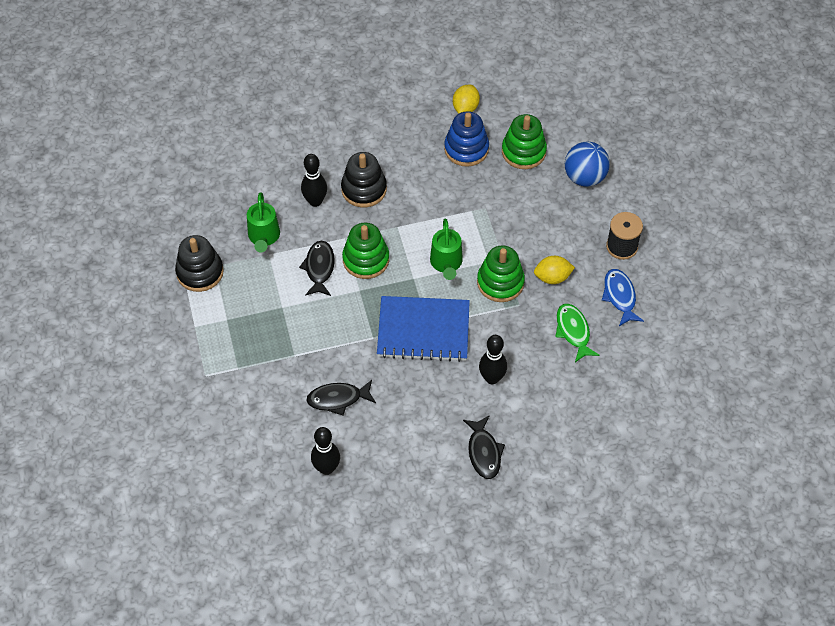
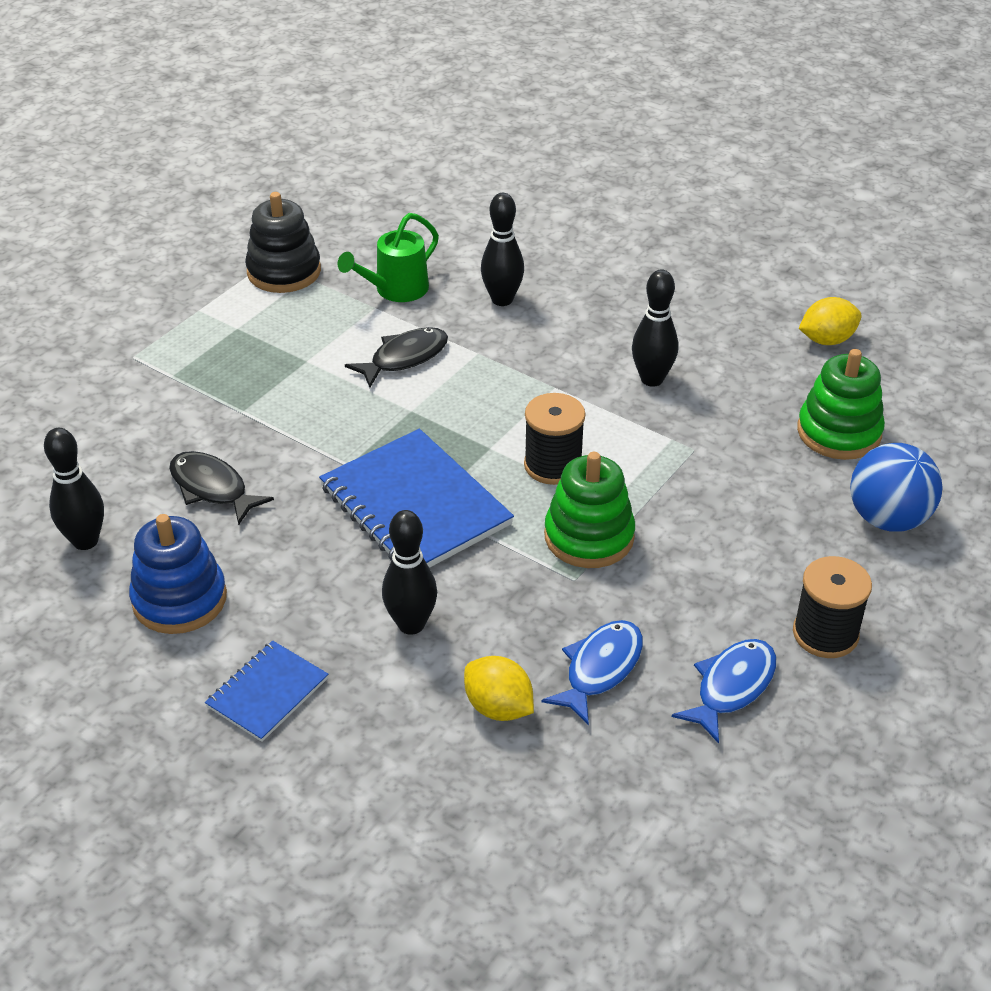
camera: 50 degrees right, 15 degrees down
black stacking toy [341,152,387,207] -> none
green stacking toy [342,223,389,279] -> none
green watering can [430,219,463,280] -> black spool [524,393,585,485]
blue stacking toy [444,111,489,167] -> blue stacking toy moved to [129,514,227,634]
black fish [463,416,505,479] -> blue notebook [205,640,328,742]
yellow lemon [534,256,575,284] -> yellow lemon moved to [464,656,534,721]
green fish [555,304,600,362] -> blue fish [542,620,643,726]
none -> black bowling pin [632,269,678,387]

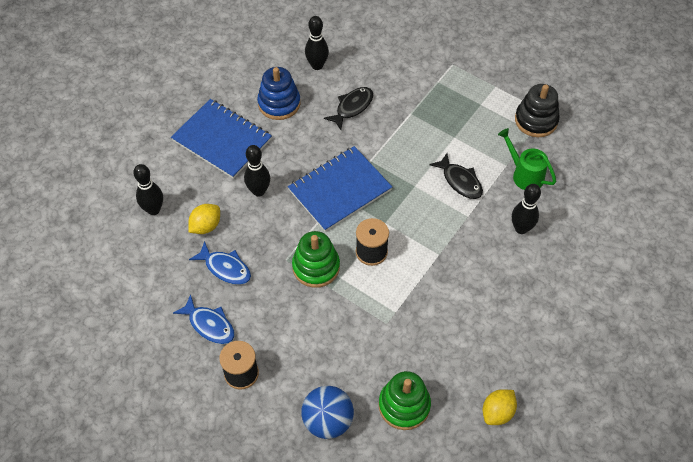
camera: 90 degrees right, 15 degrees up
blue notebook [205,640,328,742] -> blue notebook [171,99,272,179], size x1.84
black bowling pin [632,269,678,387] -> black bowling pin moved to [133,164,163,215]
yellow lemon [799,297,862,345] -> yellow lemon turned 60 degrees clockwise [483,389,517,425]

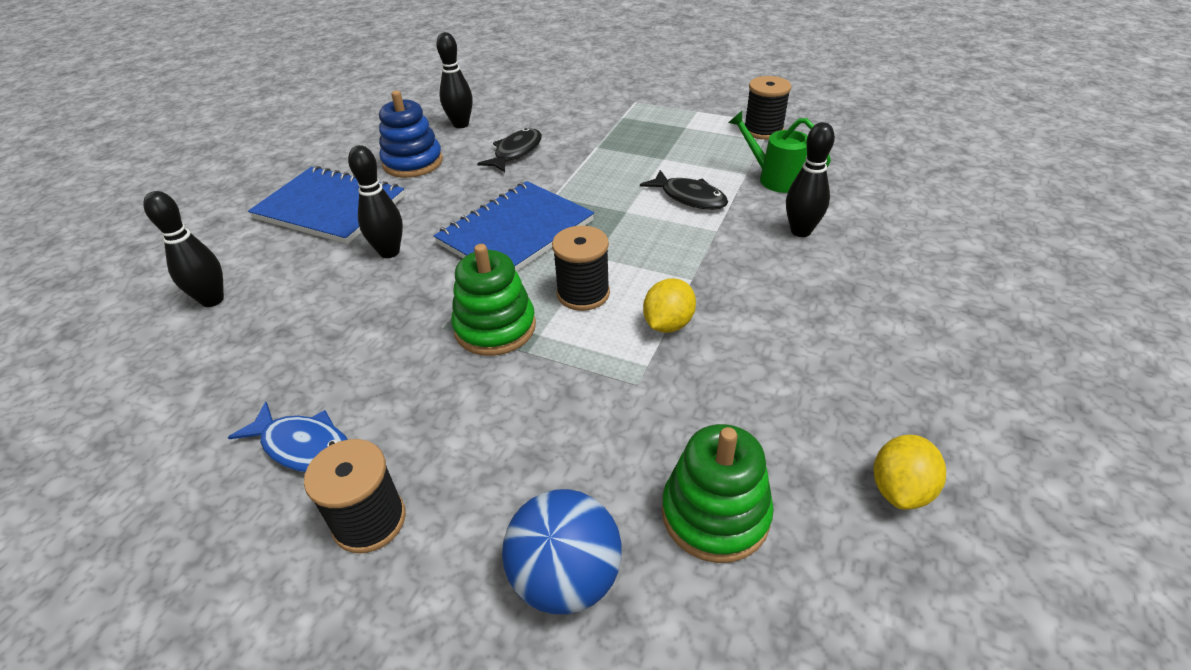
camera: 10 degrees left, 15 degrees down
yellow lemon [188,204,220,234] -> yellow lemon moved to [643,278,696,333]
blue fish [189,241,251,285] -> none
black stacking toy [515,84,560,137] -> black spool [745,76,791,140]

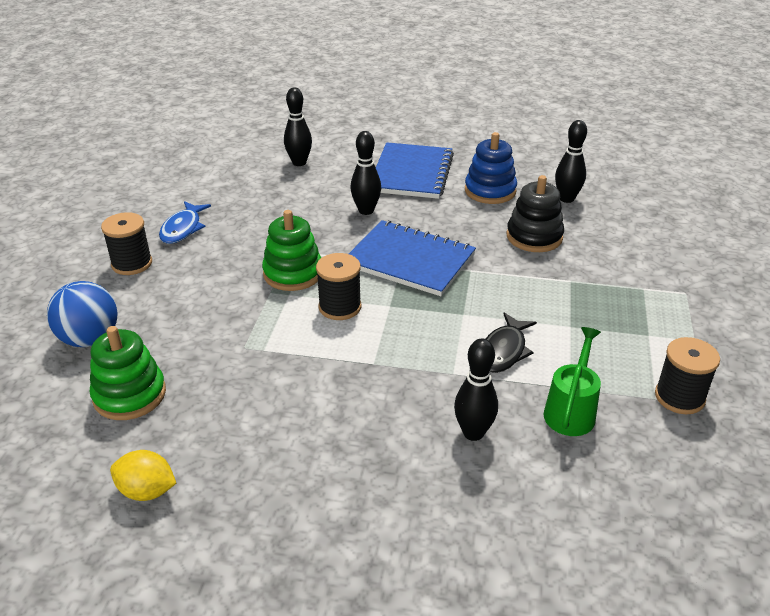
camera: 75 degrees right, 5 degrees down
black fish [477,128,542,172] -> black stacking toy [507,175,564,252]
yellow lemon [643,278,696,333] -> none

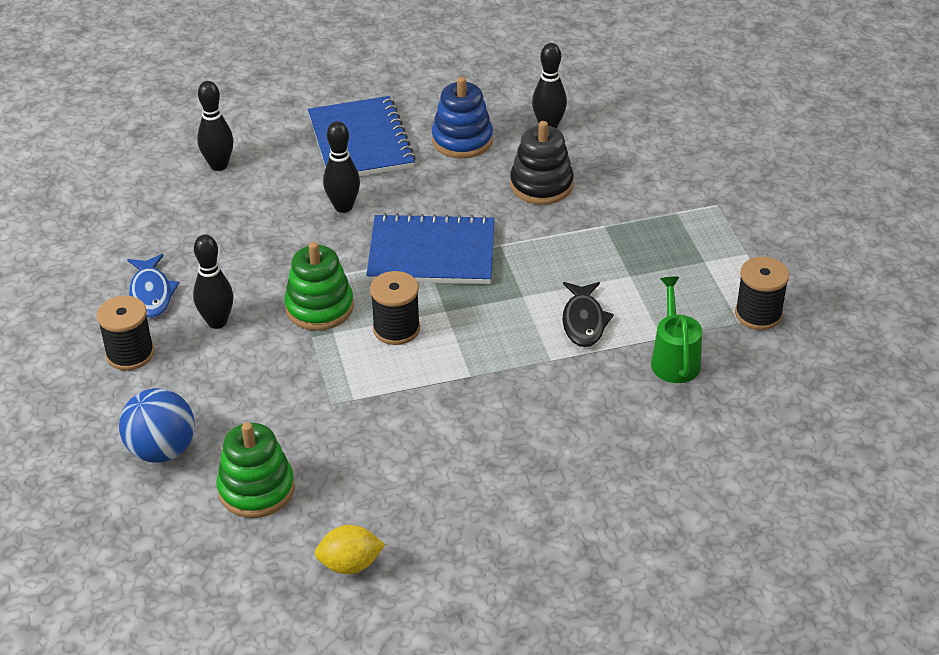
camera: 25 degrees left, 5 degrees up
black bowling pin [454,339,498,441] -> black bowling pin moved to [193,235,233,329]

